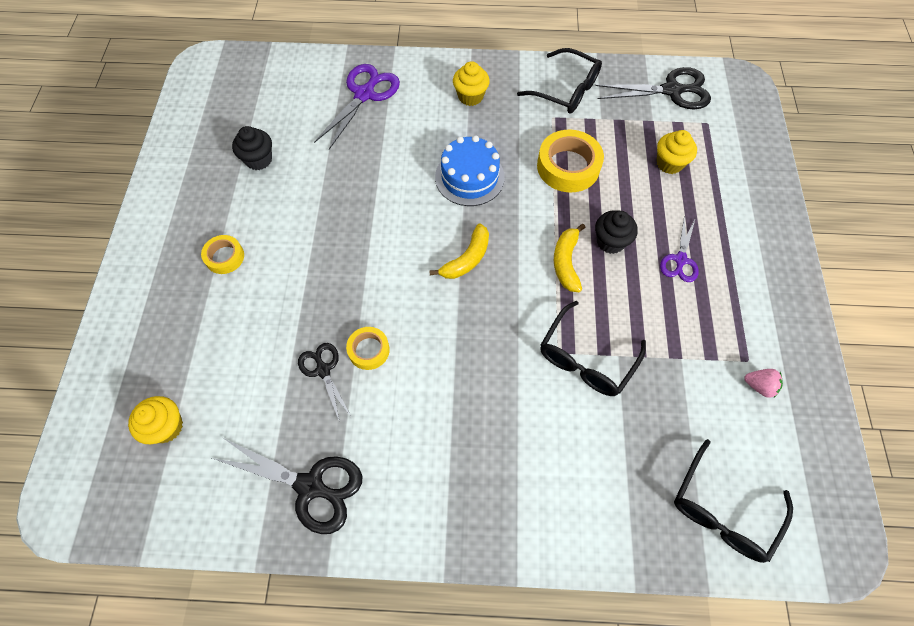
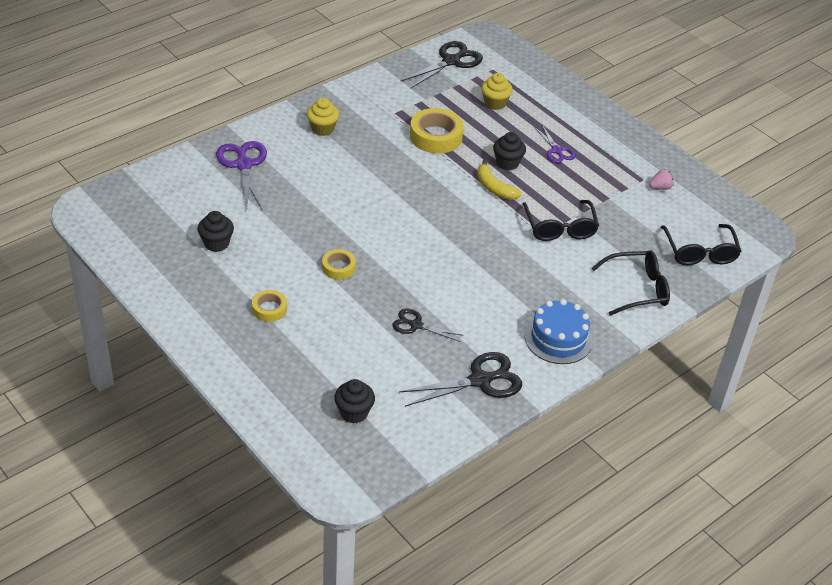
camera: 45 degrees left, 20 degrees down
yellow cupcake [128,396,183,444] -> black cupcake [334,379,375,423]
yellow tape [346,327,390,370] -> yellow tape moved to [322,249,356,280]
yellow banana [429,223,489,279] -> none
blue cake [435,135,505,206] -> blue cake moved to [525,299,593,364]
black glasses [517,48,602,113] -> black glasses moved to [592,250,670,316]

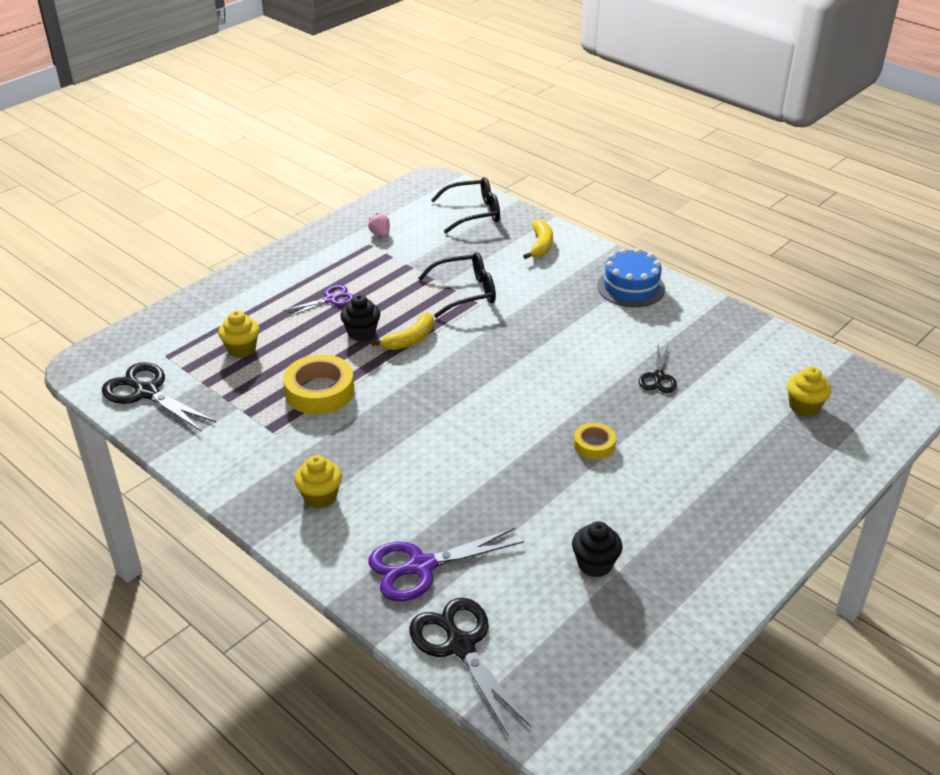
camera: 95 degrees left, 5 degrees down
yellow tape [252,290,287,322] -> none
black cupcake [334,379,375,423] -> yellow cupcake [787,367,831,416]
black scissors [399,352,522,407] -> black scissors moved to [409,598,531,736]
black glasses [592,250,670,316] -> yellow banana [523,219,553,259]

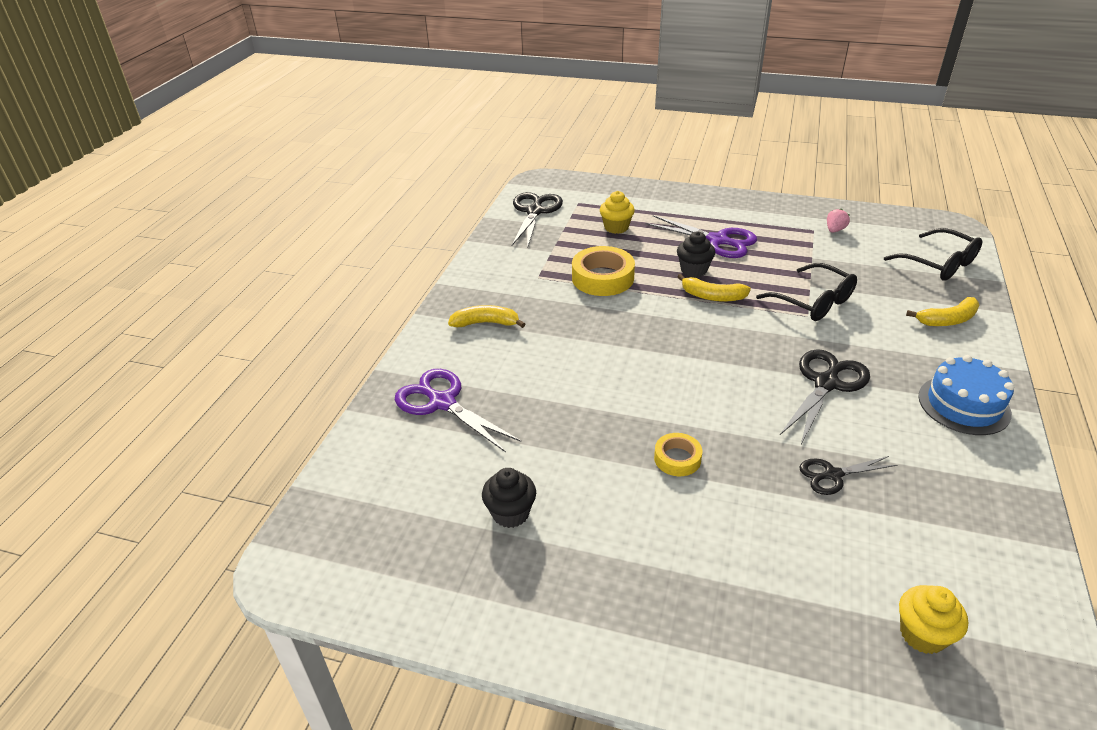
camera: 65 degrees right, 0 degrees up
purple scissors [284,285,354,317] -> purple scissors [646,215,757,258], size x1.67
yellow cupcake [294,455,342,508] -> yellow banana [448,305,525,328]
black scissors [409,598,531,736] -> black scissors moved to [780,349,870,444]

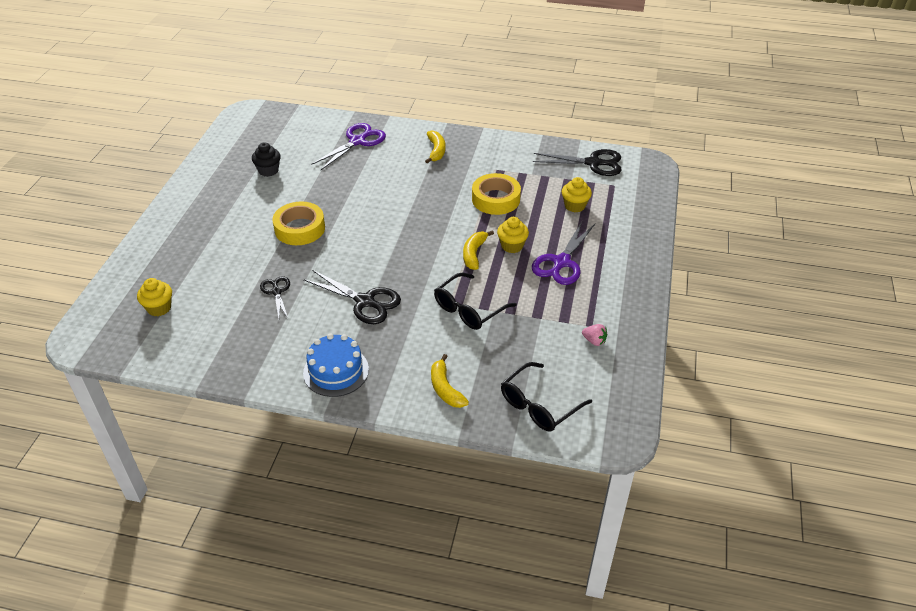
camera: 85 degrees right, 5 degrees up
yellow tape [654,433,702,476] -> yellow tape [272,202,325,245], size x1.77
black cupcake [677,232,715,277] -> yellow cupcake [497,217,529,253]

